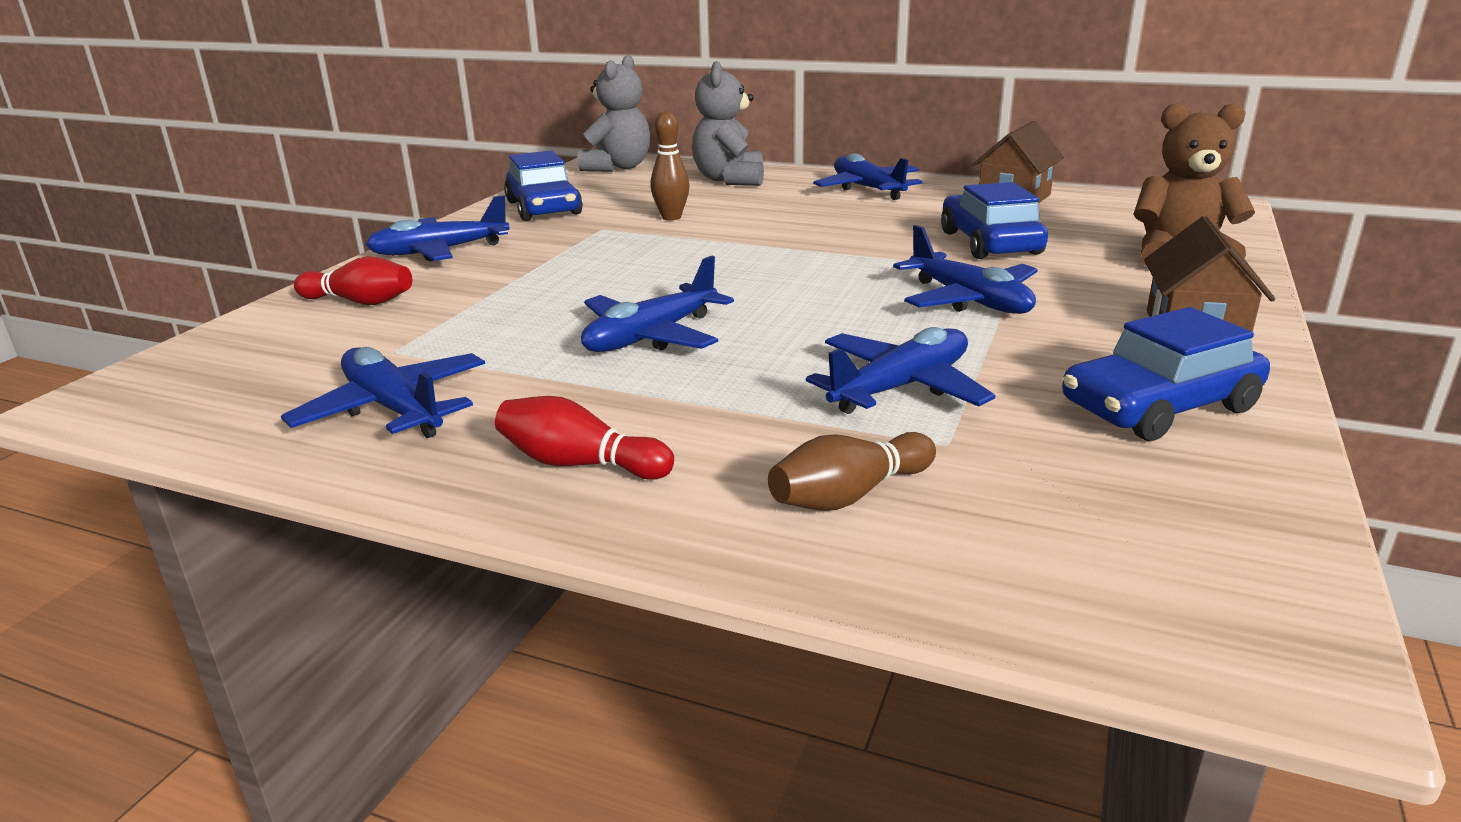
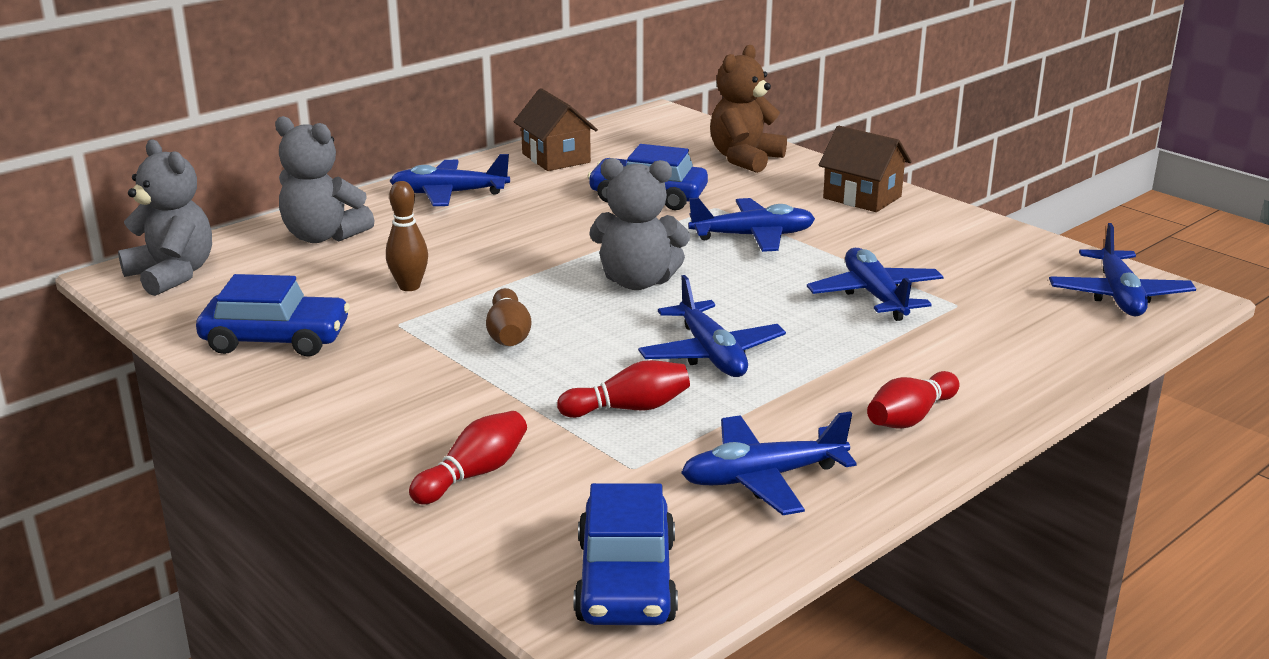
camera: 65 degrees left, 0 degrees up
blue plane [365,195,509,261] -> blue plane moved to [1049,223,1196,316]
brown bowling pin [768,432,936,511] -> brown bowling pin moved to [486,288,532,346]
blue car [1062,307,1270,441] -> blue car moved to [574,483,678,625]
none -> red bowling pin [557,360,690,418]
none -> grey teddy bear [589,158,690,290]

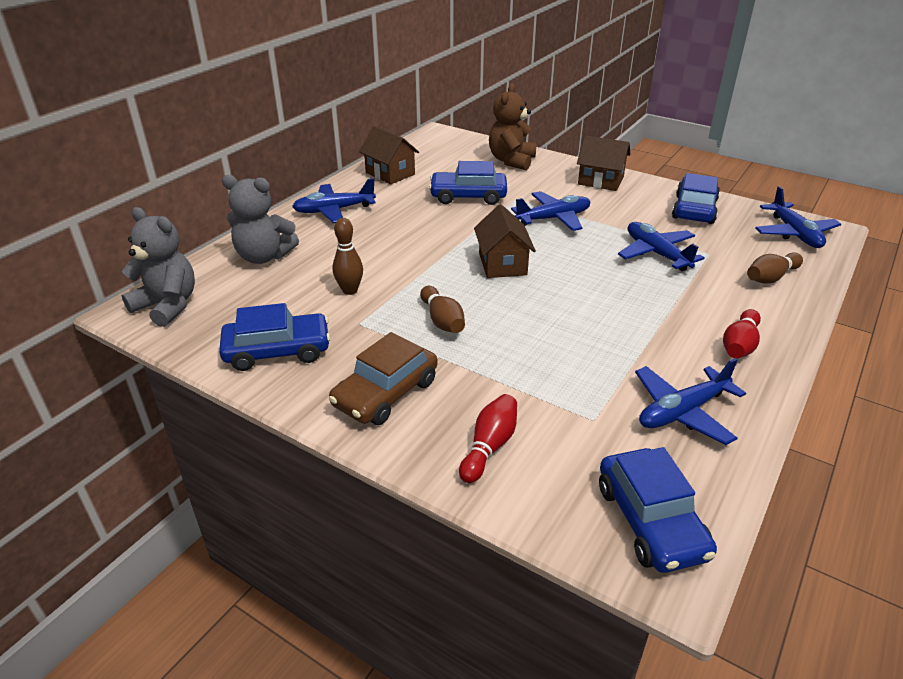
camera: 15 degrees left, 10 degrees up
red bowling pin [557,360,690,418] -> none
grey teddy bear [589,158,690,290] -> brown house [474,204,536,278]
blue plane [638,275,786,377] -> none
none -> brown car [329,332,437,425]
none -> blue car [672,173,720,224]
none -> brown bowling pin [747,253,803,284]

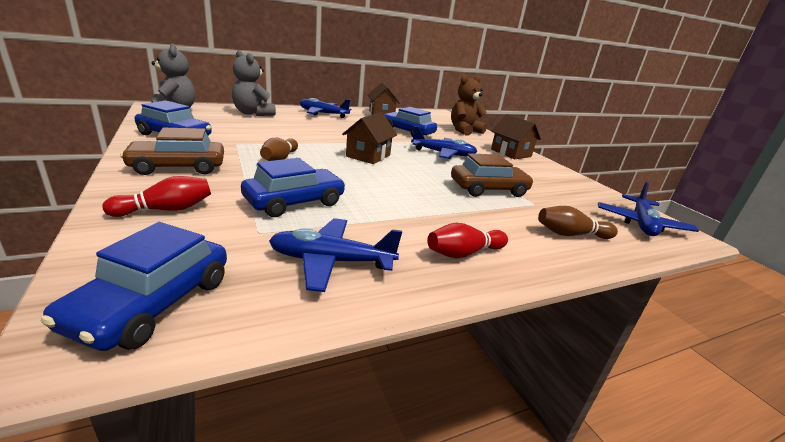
camera: 30 degrees right, 10 degrees down
brown bowling pin [333,218,363,295] -> none
blue plane [618,222,705,271] -> brown car [451,153,534,197]
blue car [672,173,720,224] -> blue car moved to [241,158,346,217]

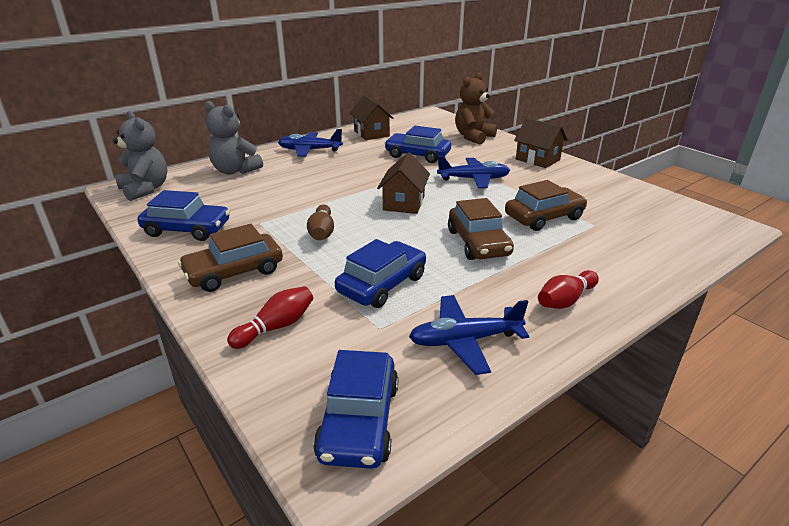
camera: 10 degrees left, 5 degrees up
brown bowling pin [538,206,618,239] -> none
blue plane [598,182,699,236] -> none
none -> brown car [448,198,514,260]

